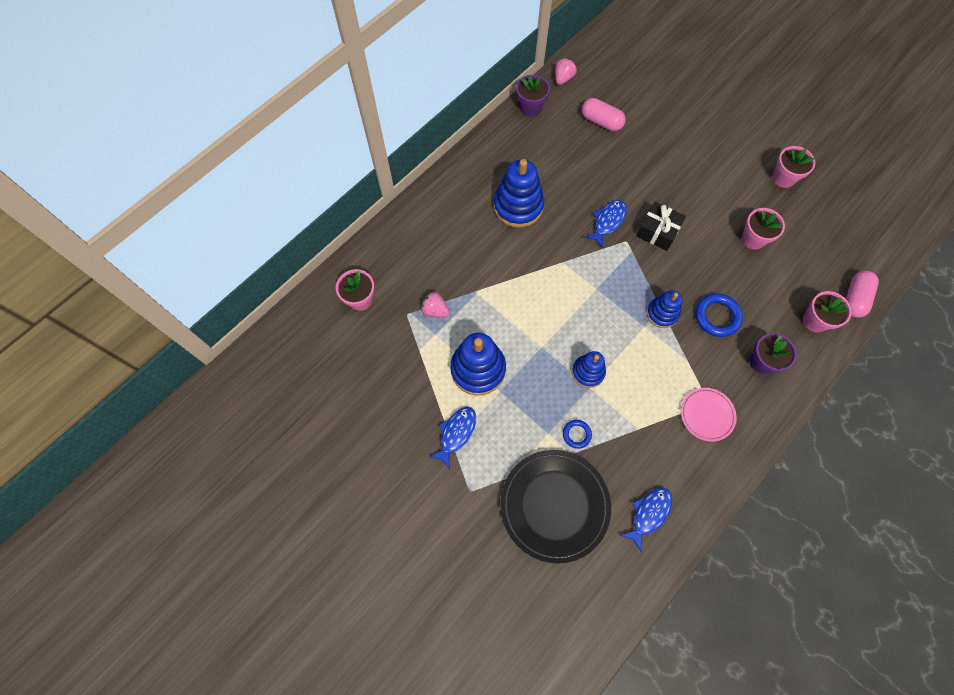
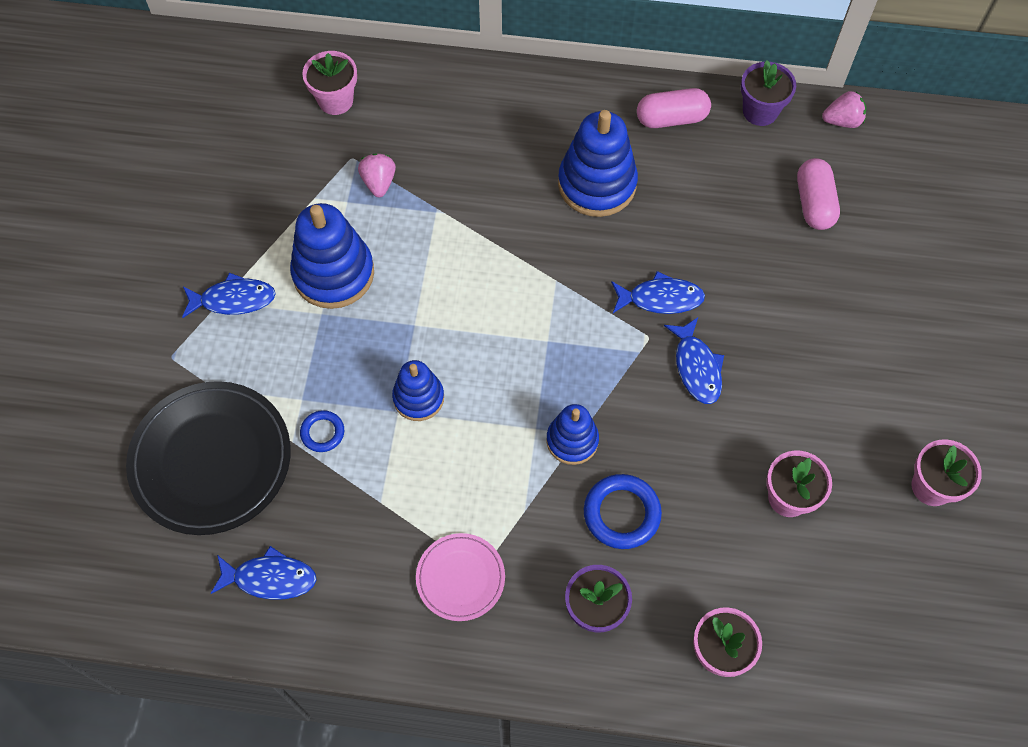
camera: 55 degrees right, 5 degrees down
black gift [637,202,686,251] -> blue fish [664,317,724,404]
pink capsule [846,271,879,318] -> pink capsule moved to [637,88,711,128]

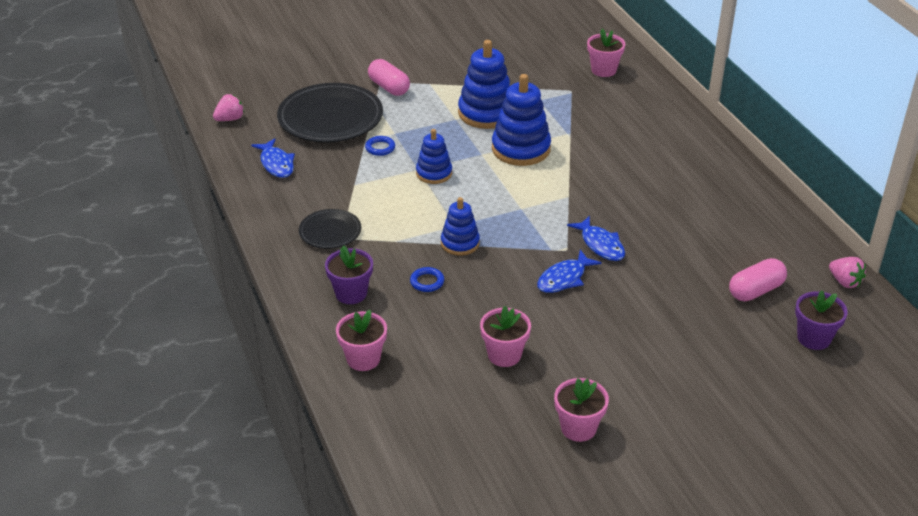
camera: 60 degrees right, 25 degrees down
blue fish [182,272,276,318] -> none
pink strawberry [358,154,396,197] -> pink strawberry moved to [213,94,244,121]
pink plate [416,533,505,621] -> black plate [299,209,361,249]
blue stacking toy [558,110,638,217] -> blue stacking toy moved to [492,74,551,166]
blue ring [584,474,662,549] -> blue ring [410,267,444,292], size x0.59
pink capsule [637,88,711,128] -> pink capsule moved to [368,59,410,96]
purple flower pot [741,60,796,126] -> purple flower pot moved to [795,290,848,350]

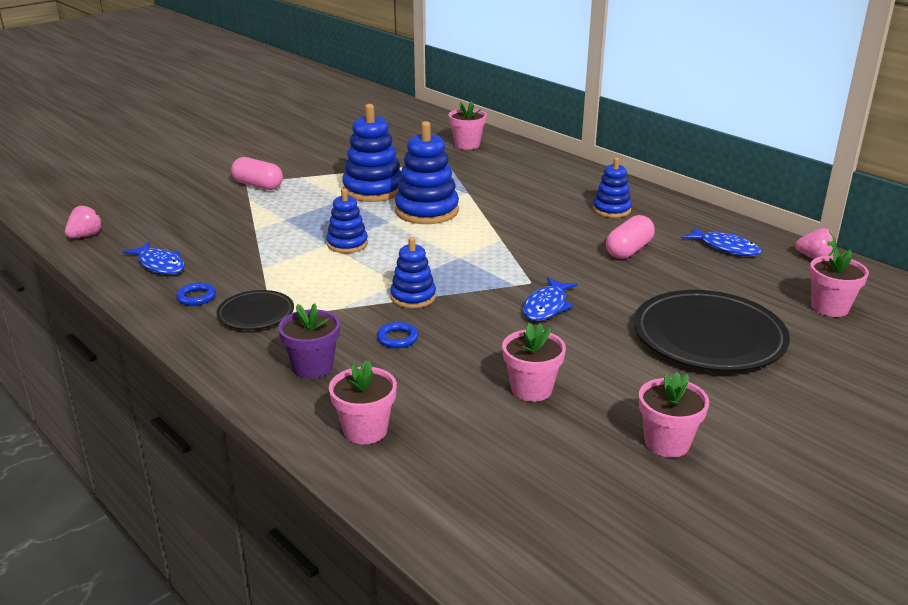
camera: 20 degrees left, 10 degrees down
black plate [277,83,383,143] -> black plate moved to [634,290,790,372]
blue ring [365,136,395,156] -> blue ring moved to [176,282,216,306]
blue fish [567,216,625,261] -> blue fish moved to [681,226,761,256]
pink capsule [729,258,787,301] -> pink capsule moved to [606,215,655,259]
purple flower pot [795,290,848,350] -> pink flower pot [809,248,869,317]
none -> blue stacking toy [593,157,632,218]

